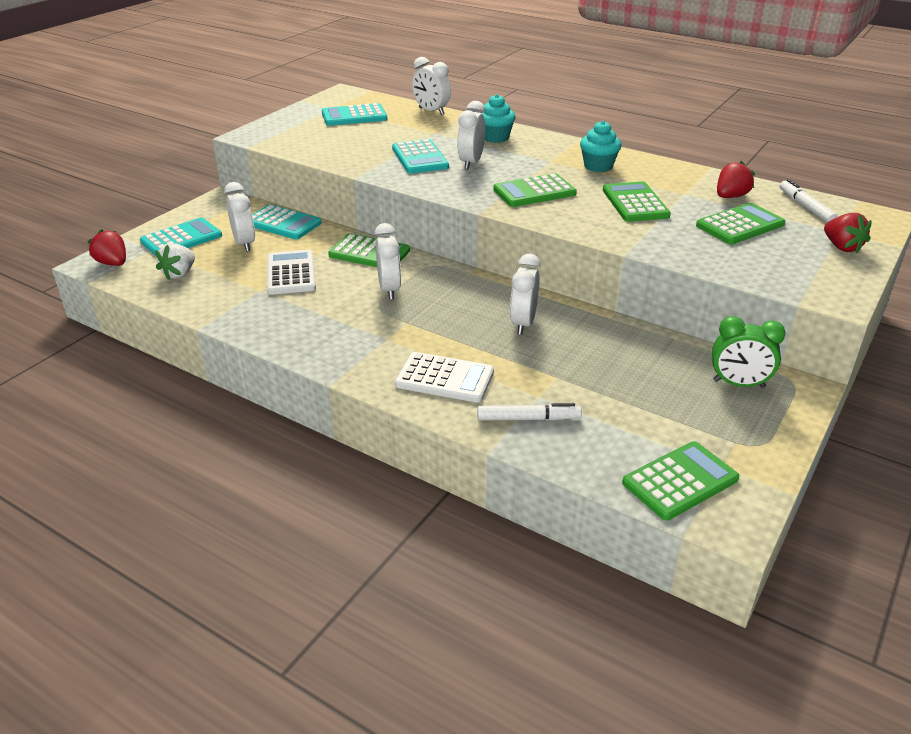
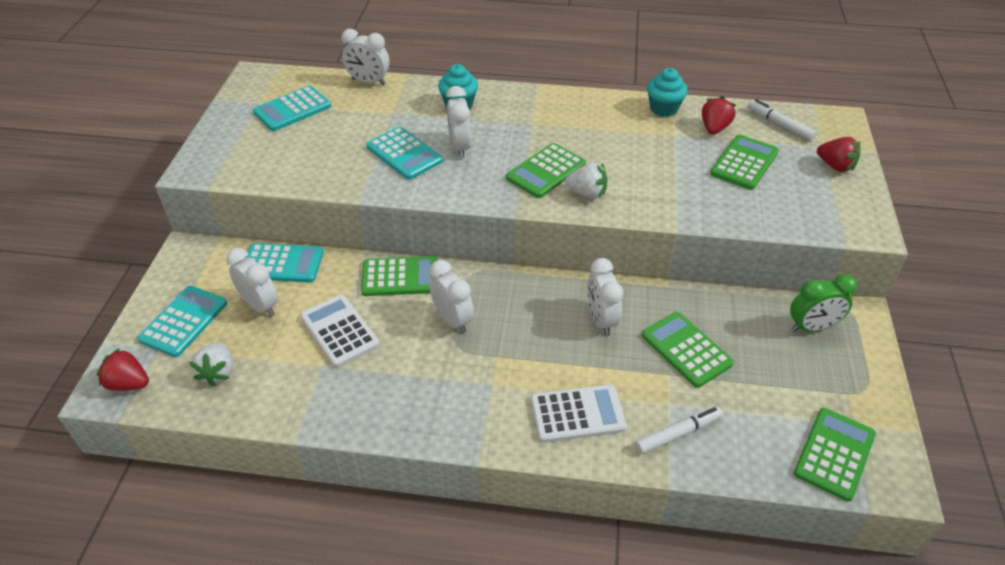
camera: 25 degrees left, 10 degrees up
turquoise cupcake [580,121,621,172] -> turquoise cupcake moved to [647,68,688,117]
green calculator [603,181,671,222] -> green calculator moved to [642,312,734,388]
none -> white strawberry [565,162,607,199]

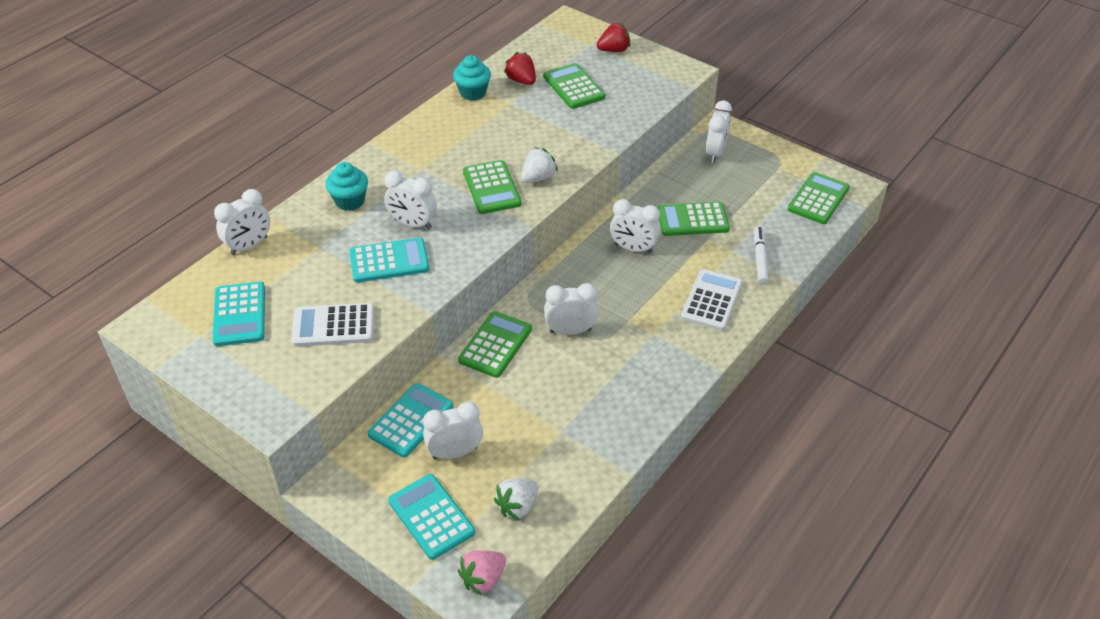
camera: 60 degrees left, 0 degrees up
red strawberry [97,348,149,391] -> pink strawberry [458,550,506,596]
white strawberry [189,343,233,387] -> white strawberry turned 105 degrees clockwise [494,478,539,520]
white calculator [300,294,380,368] -> white calculator moved to [292,303,374,347]
white marker [747,99,816,141] -> none
green clock [790,274,857,332] -> white clock [706,101,732,163]
green calculator [794,408,876,501] -> green calculator turned 60 degrees clockwise [788,172,850,224]

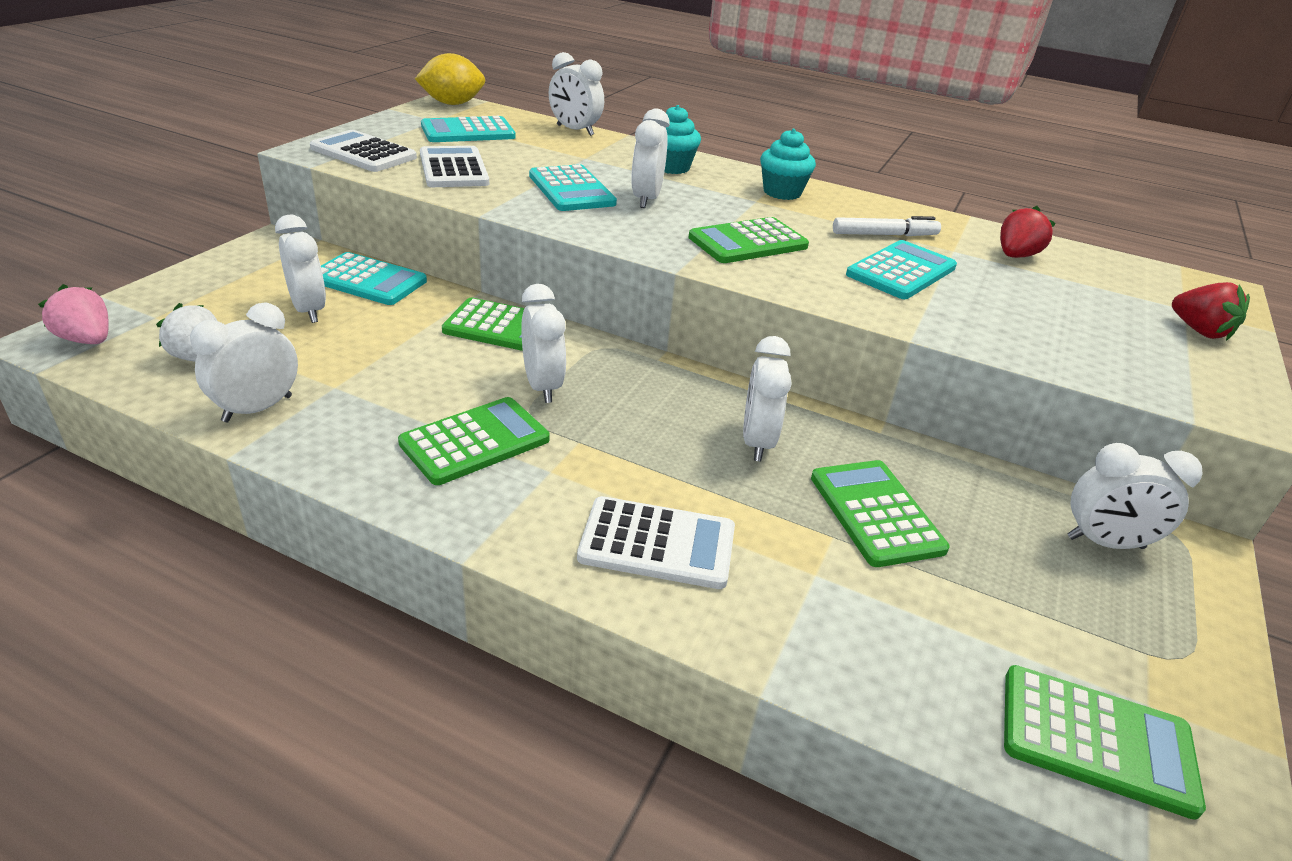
camera: 75 degrees right, 10 degrees down
turquoise calculator [388,474,475,560] -> turquoise calculator moved to [846,240,957,299]
turquoise cupcake [453,55,491,101] -> turquoise cupcake moved to [760,129,816,200]
white strawberry [521,147,558,183] -> none
green calculator [543,63,605,109] -> green calculator moved to [398,397,550,485]
white marker [754,226,769,285] -> white marker moved to [833,216,941,236]
none -> white clock [190,302,298,423]
none -> white calculator [310,130,417,172]
none -> yellow lemon [415,53,485,105]

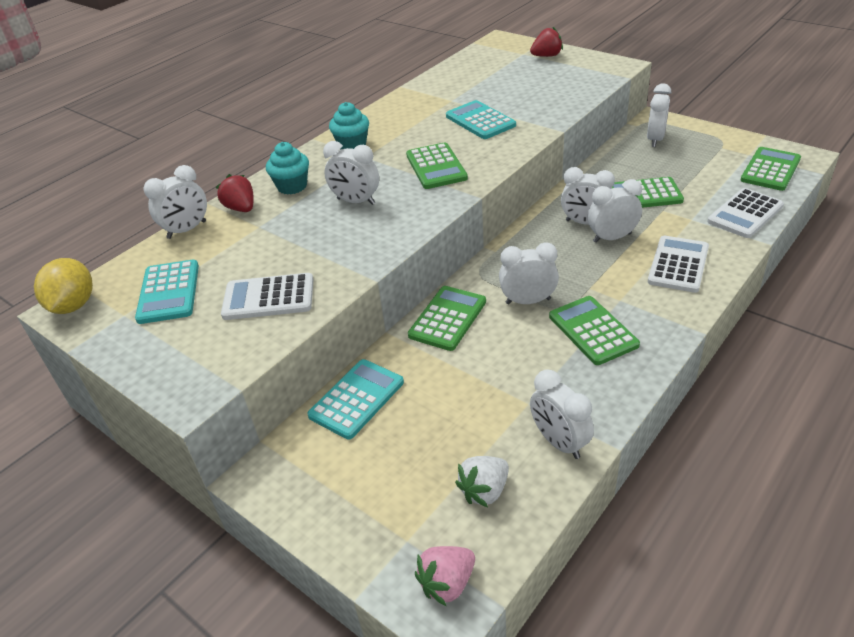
camera: 70 degrees left, 5 degrees up
white clock [275,215,326,323] -> white clock moved to [588,179,642,243]
white calculator [310,130,417,172] -> white calculator moved to [707,188,784,238]
turquoise calculator [529,164,617,211] -> none
white marker [833,216,941,236] -> none
red strawberry [1000,206,1056,258] -> red strawberry moved to [216,174,253,212]

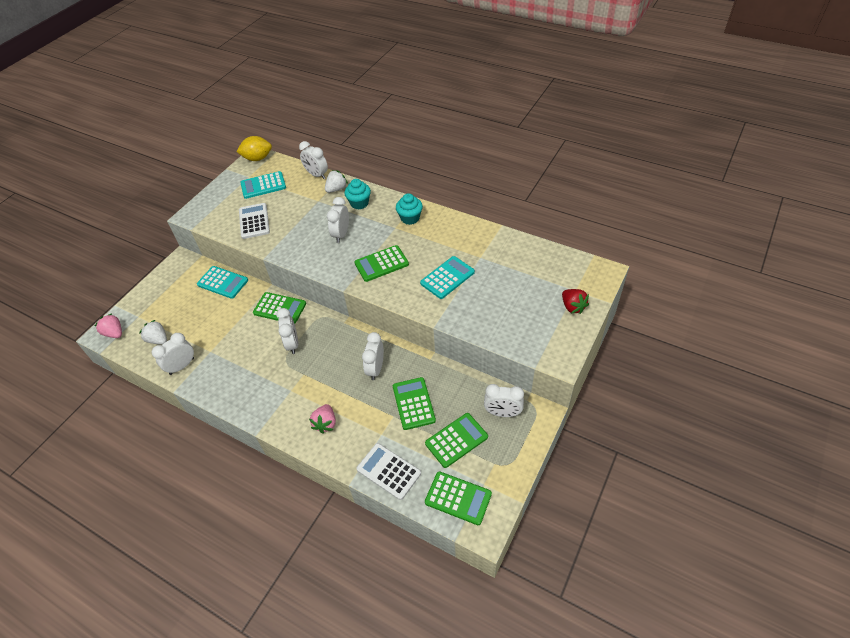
camera: 80 degrees right, 10 degrees up
red strawberry [216,174,253,212] -> white strawberry [325,170,348,193]
green calculator [549,296,640,365] -> green calculator moved to [425,413,488,468]
white clock [588,179,642,243] -> none
white calculator [648,236,709,293] -> pink strawberry [309,404,336,434]

